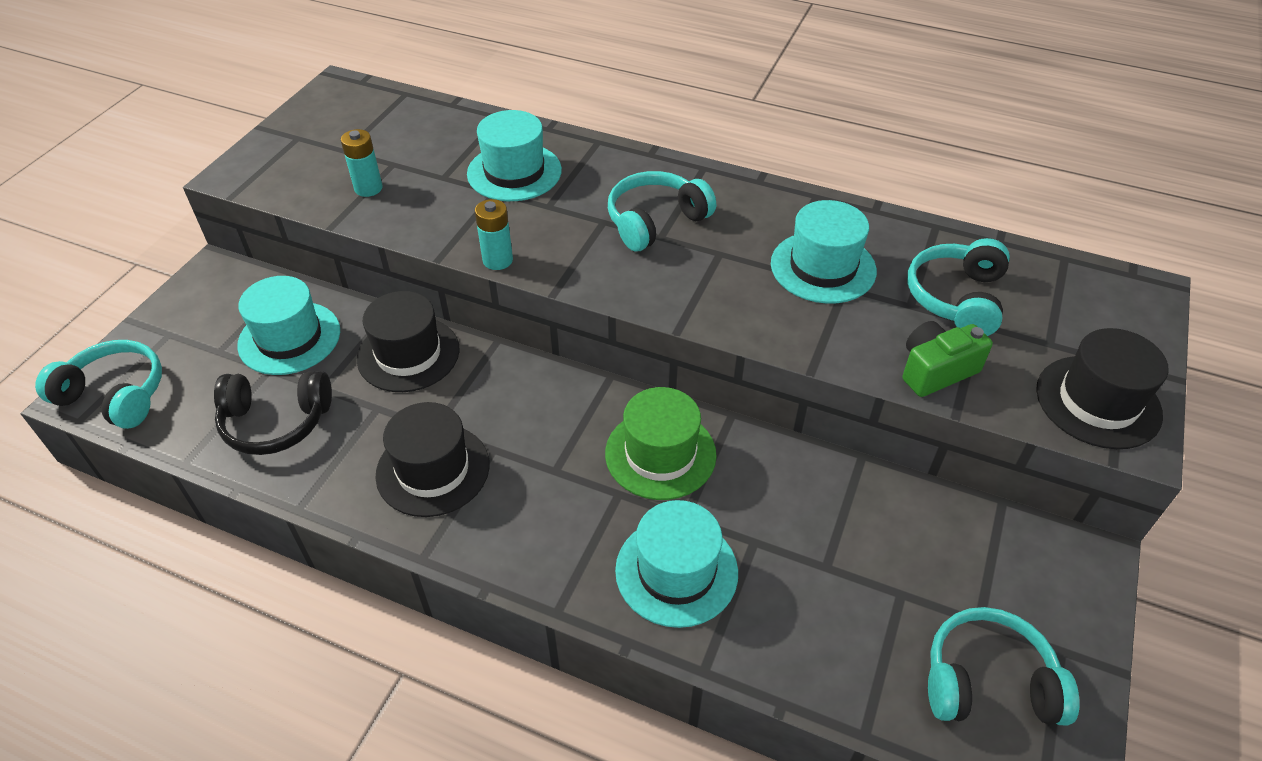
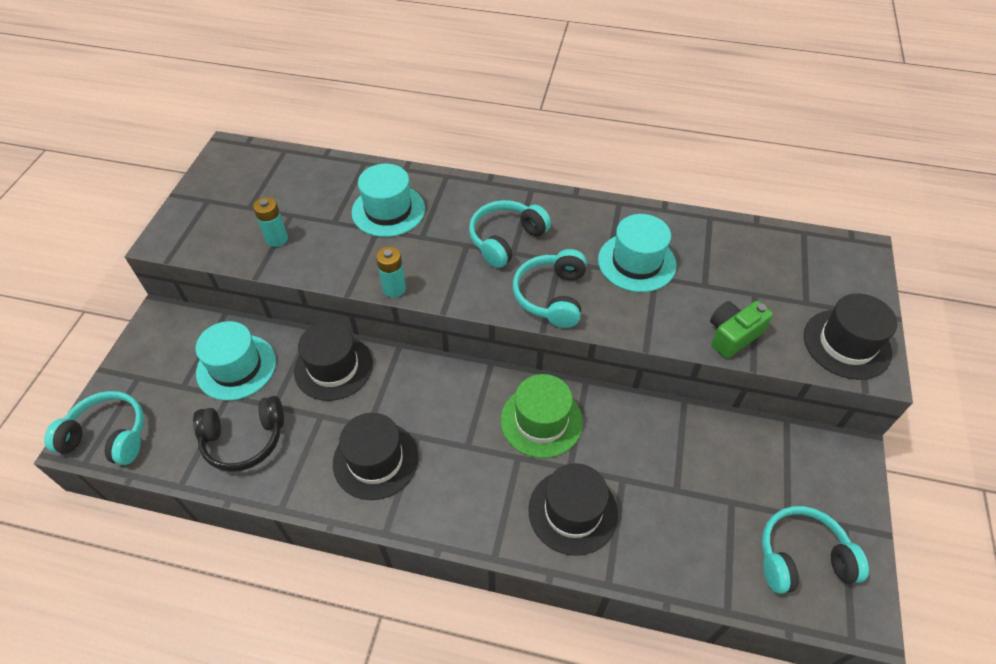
camera: 10 degrees left, 5 degrees up
turquoise hat [615,500,738,628] -> black hat [528,463,618,556]
turquoise headphones [907,238,1010,336] -> turquoise headphones moved to [513,249,587,328]

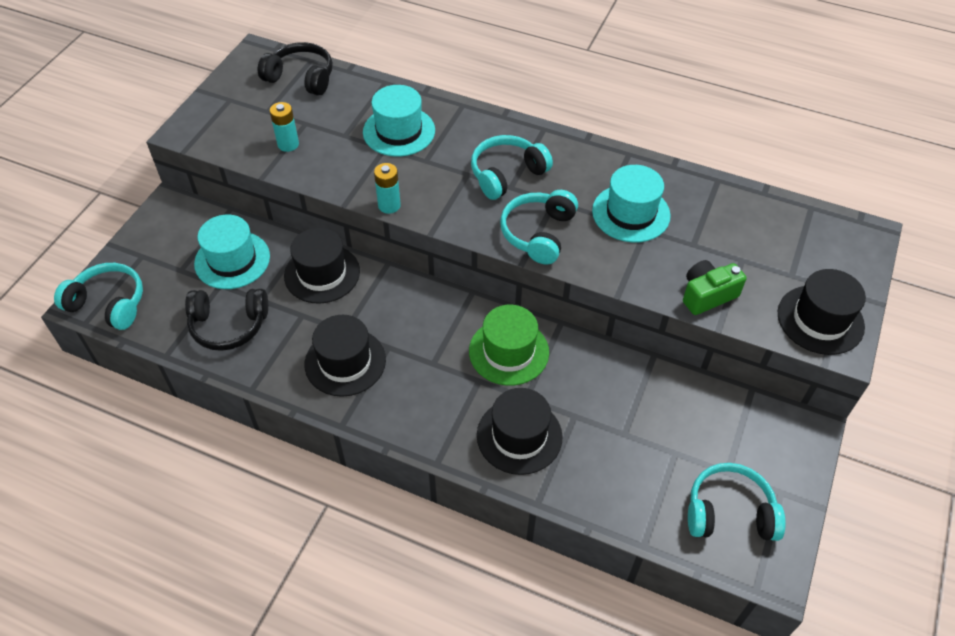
camera: 10 degrees right, 0 degrees up
none -> black headphones [258,42,333,96]

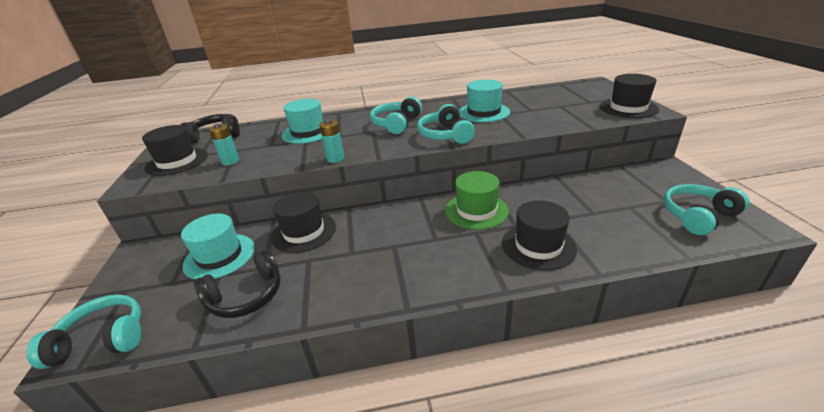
camera: 30 degrees left, 20 degrees down
black hat [305,315,386,397] -> black hat moved to [142,125,208,176]
green camera [683,260,747,315] -> none

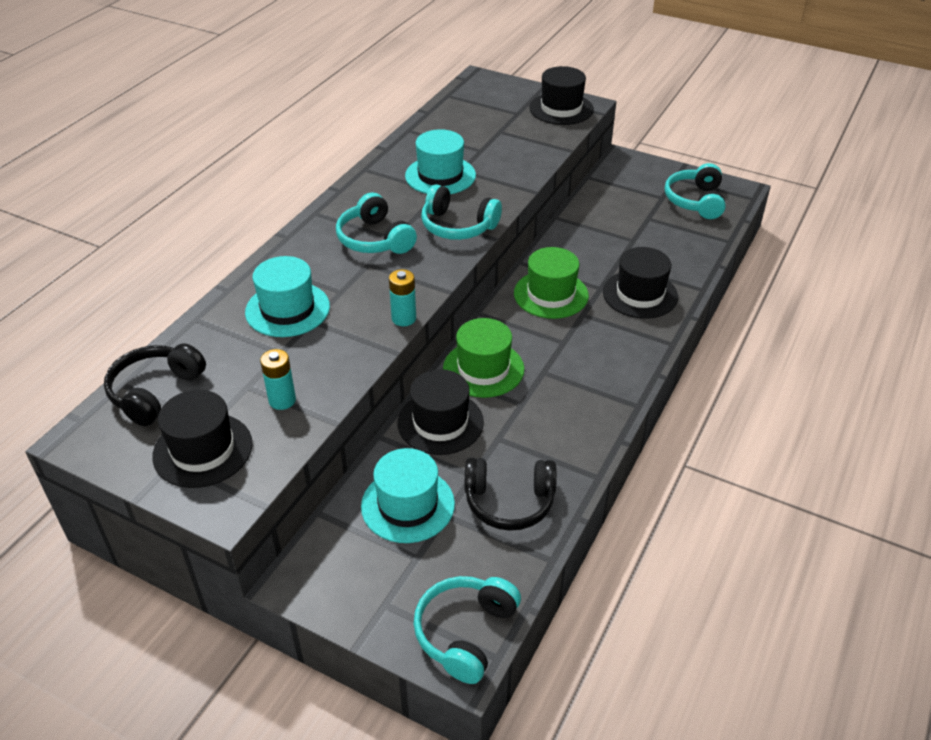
camera: 55 degrees left, 10 degrees up
black headphones [194,249,280,318] -> black headphones turned 90 degrees clockwise [464,457,557,531]
none -> green hat [443,318,524,398]

